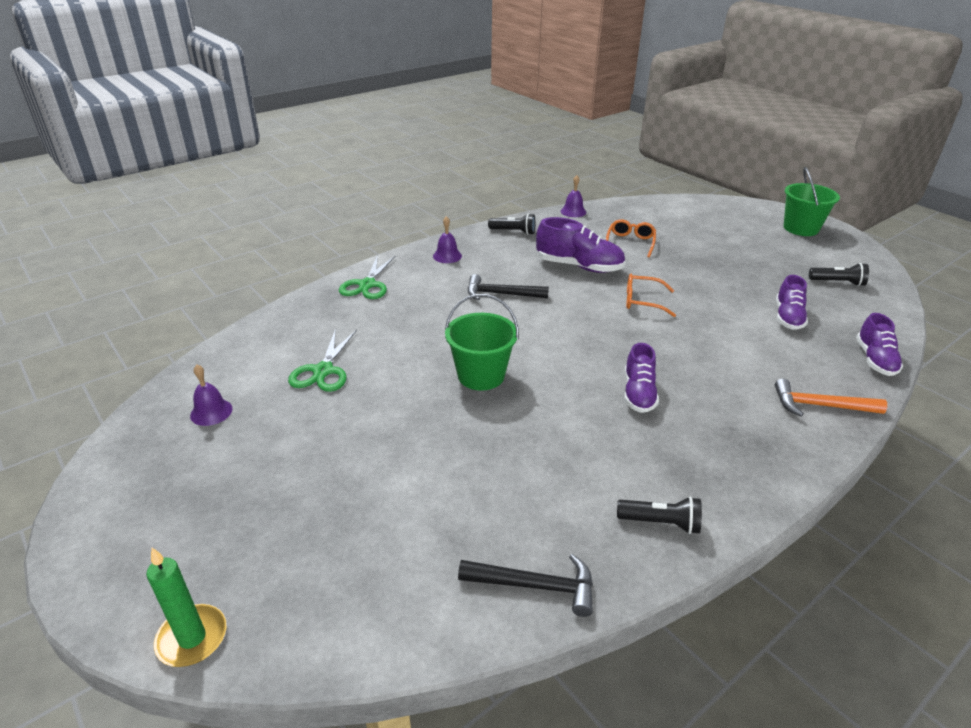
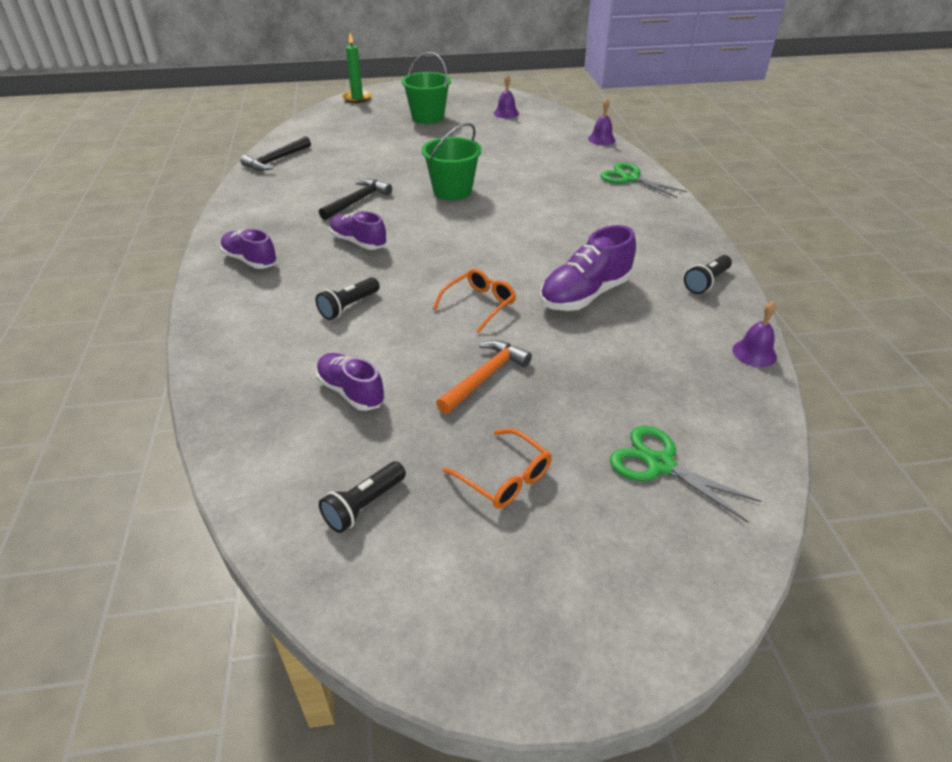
camera: 120 degrees right, 5 degrees up
green scissors [288,329,357,392] -> green scissors moved to [610,426,761,523]
purple bell [433,216,462,263] -> purple bell moved to [588,99,616,145]
black hammer [468,274,549,300] -> black hammer moved to [319,179,392,220]
orange glasses [606,219,656,257] -> orange glasses moved to [443,428,552,509]
black flashlight [617,497,702,534] -> black flashlight moved to [316,277,380,320]
orange hammer [775,379,887,417] -> orange hammer moved to [436,340,532,414]
green bucket [784,167,840,236] -> green bucket moved to [402,52,451,124]
purple shoe [856,313,903,376] -> purple shoe moved to [220,229,277,269]

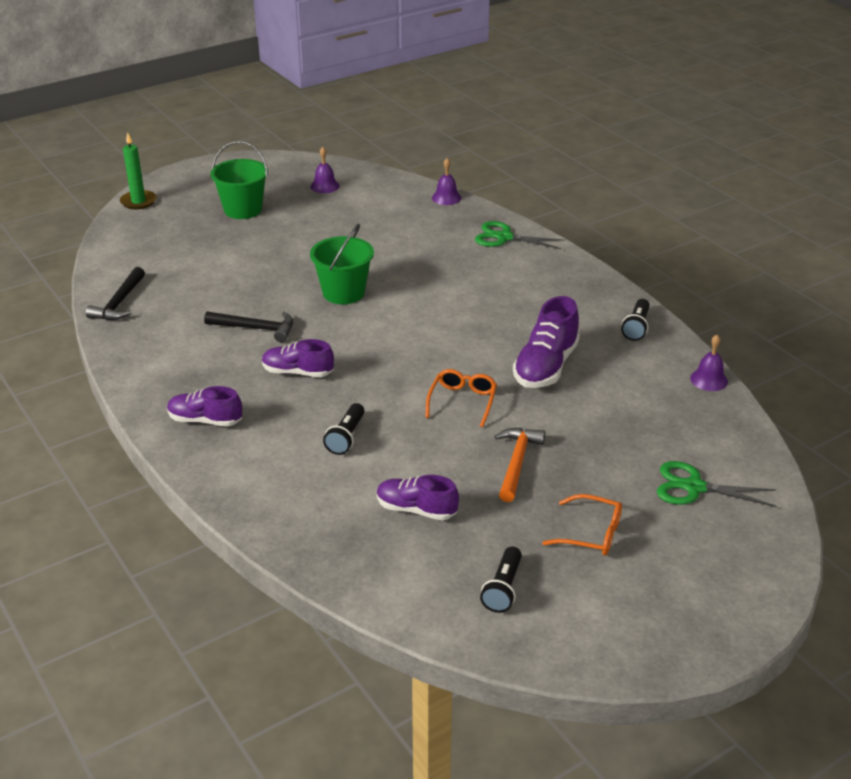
camera: 25 degrees left, 5 degrees down
black hammer [319,179,392,220] -> black hammer turned 90 degrees clockwise [204,311,293,342]

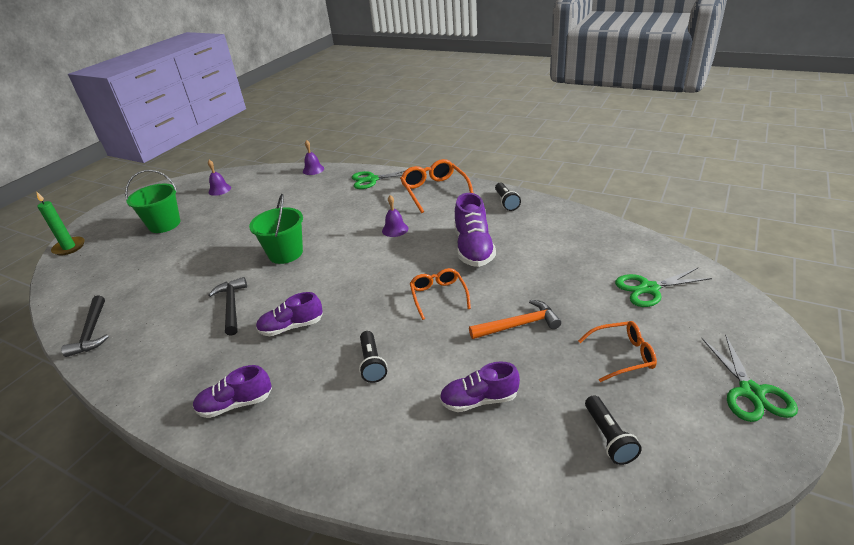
camera: 25 degrees left, 0 degrees up
black hammer [204,311,293,342] -> black hammer turned 90 degrees counterclockwise [208,277,247,336]
orange hammer [494,428,545,502] -> orange hammer turned 90 degrees clockwise [469,300,561,339]
purple bell [690,335,728,391] -> purple bell moved to [382,195,408,237]
none -> orange glasses [400,159,473,213]
none -> green scissors [701,334,798,422]

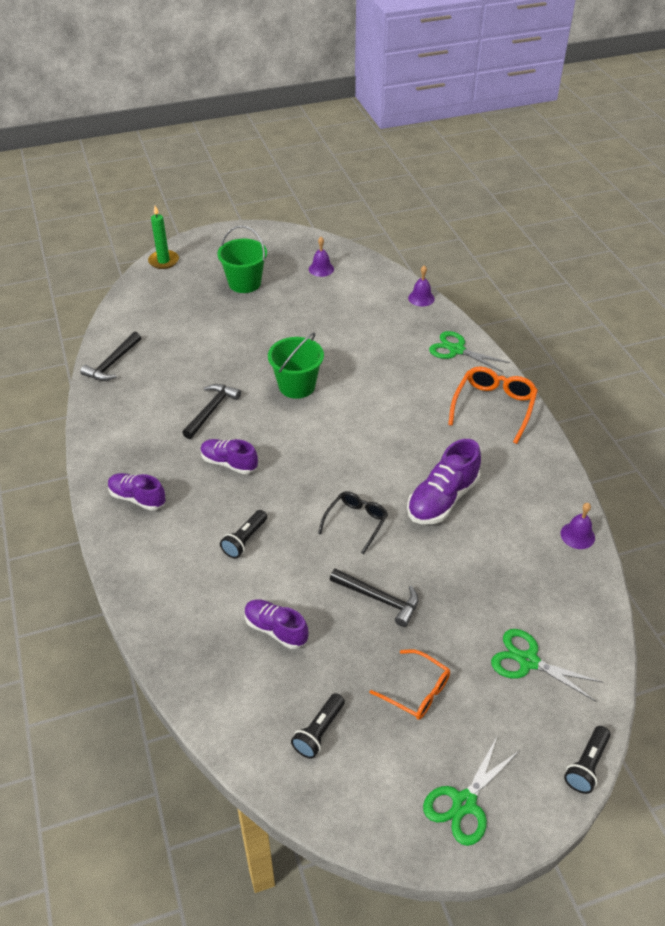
camera: 40 degrees right, 10 degrees up
purple bell [382,195,408,237] -> purple bell moved to [561,503,595,549]
orange glasses [410,268,471,320] -> black glasses [318,491,388,554]
orange hammer [469,300,561,339] -> black hammer [330,568,419,627]
black flashlight [495,183,521,211] -> black flashlight moved to [564,726,611,794]

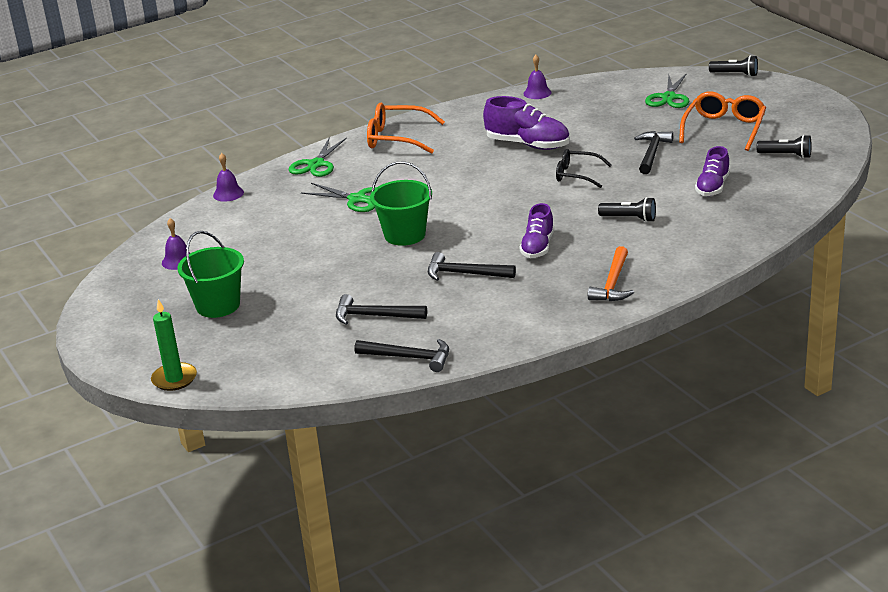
camera: 100 degrees left, 15 degrees down
purple shoe [108,473,166,511] -> orange hammer [588,246,634,301]
orange glasses [370,649,450,720] -> orange glasses [679,92,766,151], size x1.51
green scissors [423,735,520,846] -> green scissors moved to [301,183,377,212]
none -> black hammer [336,294,427,325]

